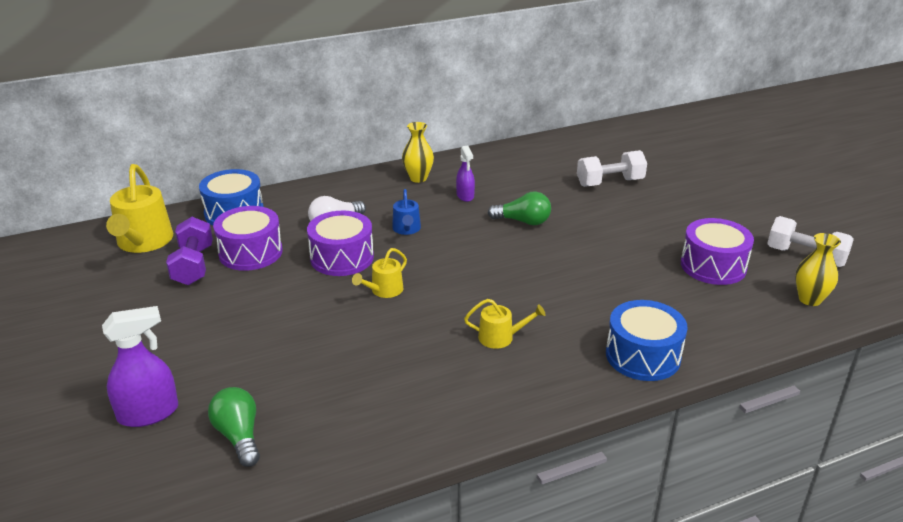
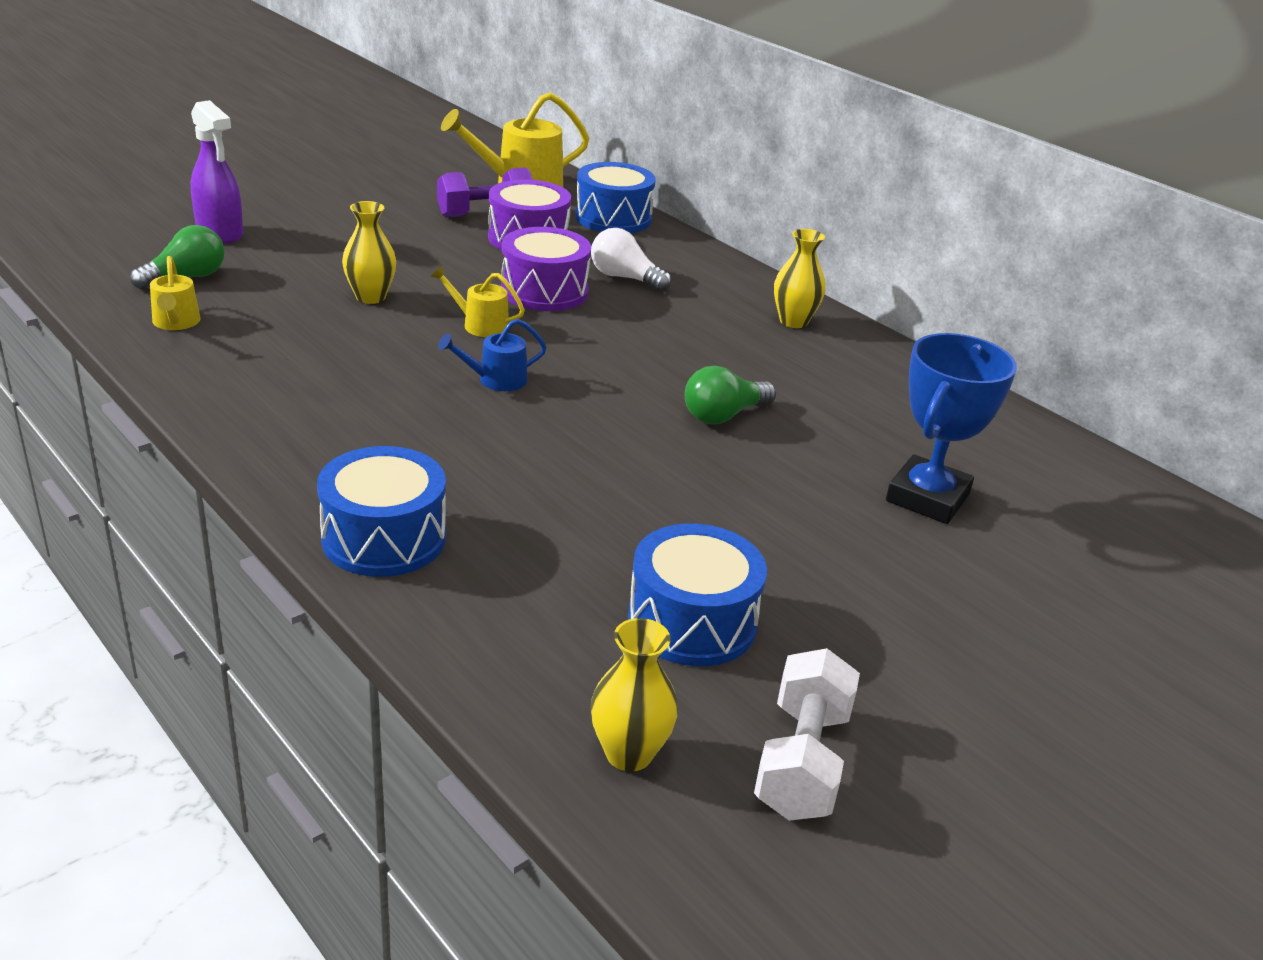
camera: 70 degrees right, 0 degrees up
blue watering can [392,189,421,235] -> blue watering can moved to [438,319,546,391]
purple spray bottle [456,146,475,202] -> none
yellow watering can [464,299,546,349] -> yellow watering can moved to [150,256,201,330]
green light bulb [488,191,551,225] -> green light bulb turned 60 degrees clockwise [685,366,776,424]
white dumbbell [577,150,647,187] -> blue trophy [886,333,1017,524]
purple drum [681,218,754,285] -> blue drum [628,523,767,666]
none -> yellow vase [342,201,396,304]

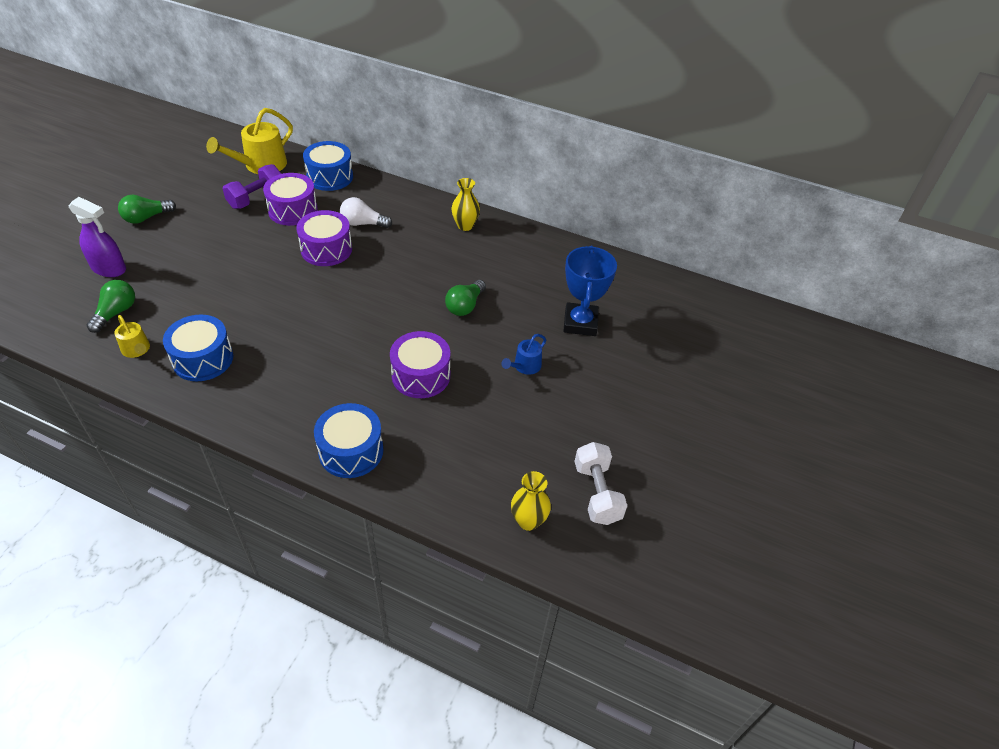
camera: 25 degrees left, 15 degrees up
yellow vase [342,201,396,304] -> none
yellow watering can [430,266,525,337] -> none
blue watering can [438,319,546,391] -> blue watering can moved to [501,334,546,375]
blue drum [628,523,767,666] -> blue drum moved to [163,315,233,381]
none -> green light bulb [118,195,176,224]
none -> purple drum [390,331,450,398]

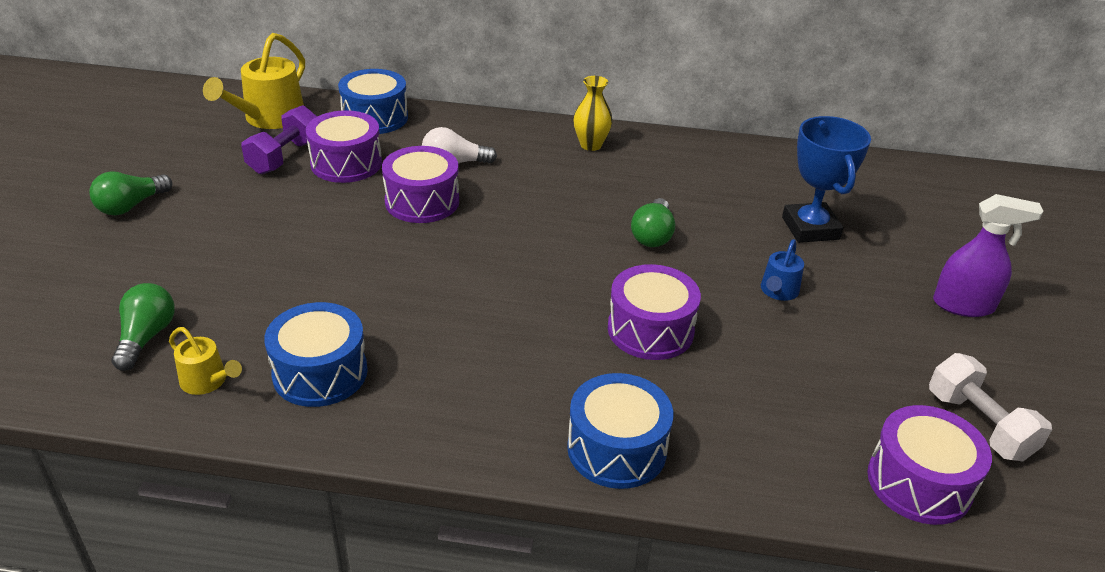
camera: 15 degrees left, 10 degrees down
purple spray bottle [69,197,126,277] -> purple spray bottle moved to [933,194,1043,317]
yellow vase [511,471,551,531] -> purple drum [867,405,992,525]

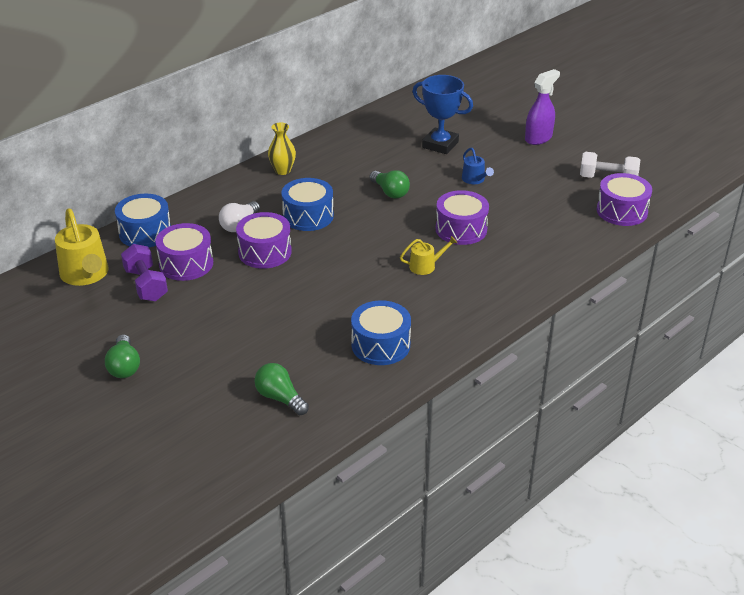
camera: 50 degrees left, 0 degrees up
yellow watering can [169,327,242,395] -> yellow watering can moved to [400,236,457,275]
blue drum [567,373,673,489] -> blue drum moved to [281,178,334,231]

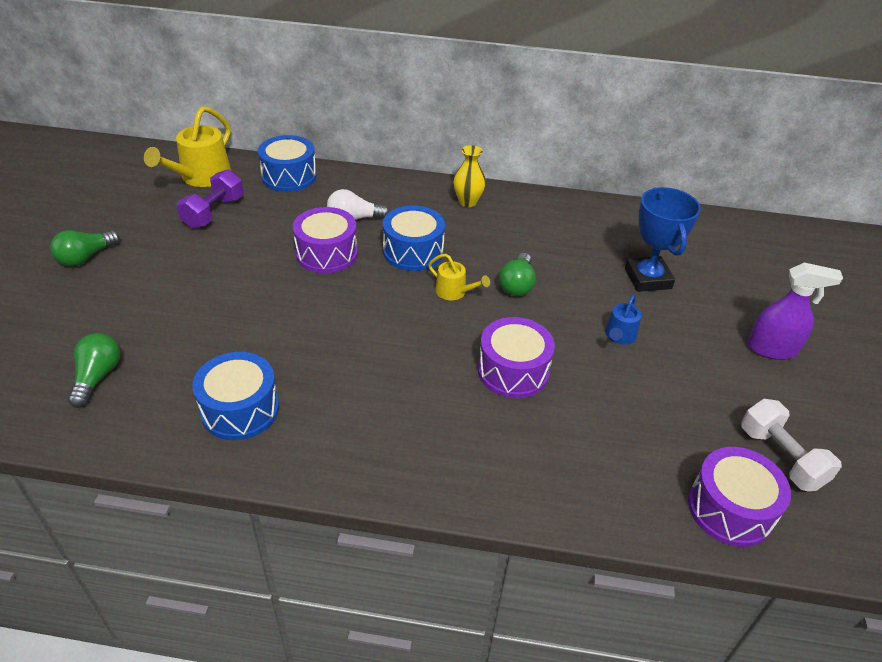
camera: 50 degrees right, 5 degrees up
purple drum [155,223,213,281] -> none
yellow watering can [400,236,457,275] -> yellow watering can moved to [428,254,490,300]

